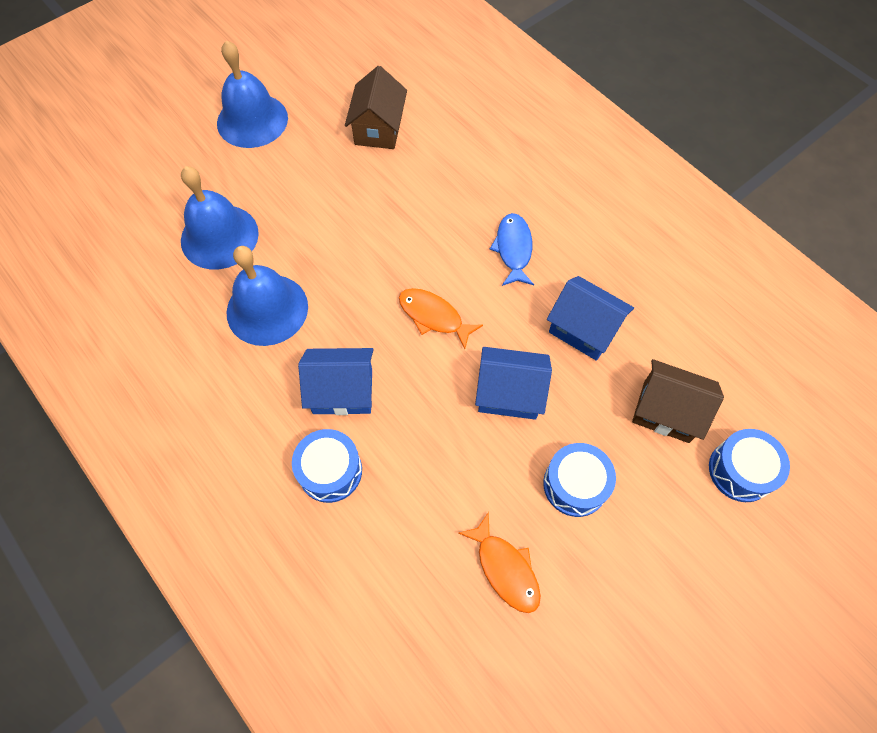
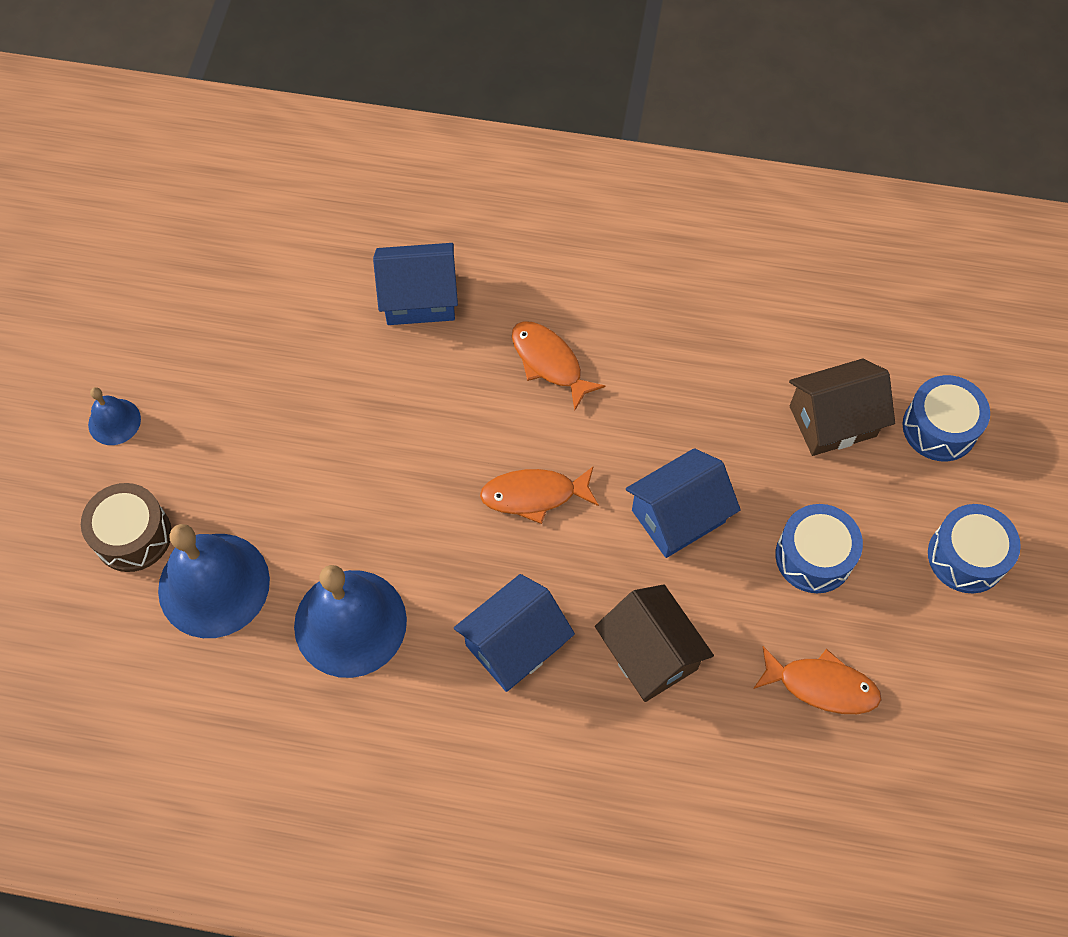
camera: 40 degrees left, 0 degrees up
blue bell [217,40,288,148] -> blue bell [88,387,141,445], size x0.50
blue drum [292,429,362,503] -> blue drum moved to [928,504,1021,593]
brown house [345,66,407,149] -> brown house moved to [595,584,714,702]
blue fish [490,213,534,286] -> orange fish [512,321,606,410]
blue house [547,276,634,361] -> blue house moved to [373,243,458,325]
none -> brown drum [81,483,172,572]

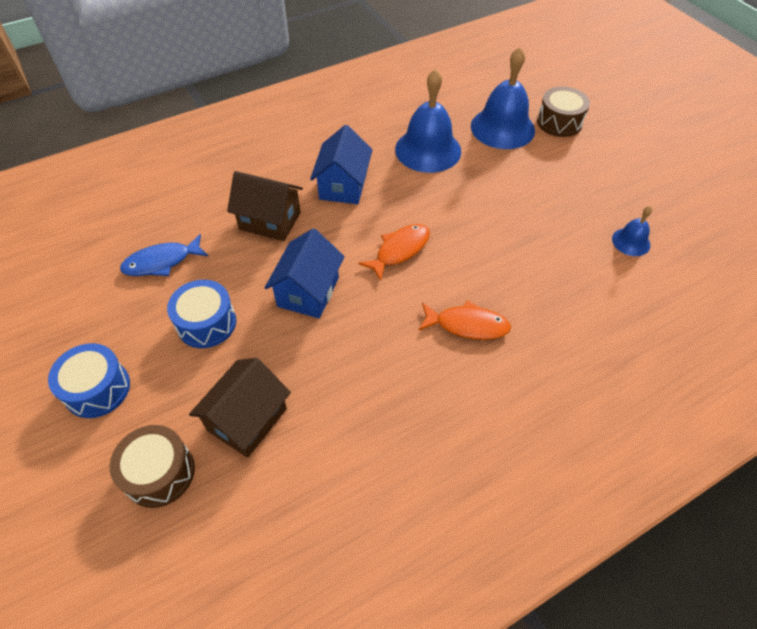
camera: 140 degrees right, 10 degrees down
blue bell [88,387,141,445] -> blue bell moved to [612,206,652,256]
blue house [373,243,458,325] -> none
orange fish [753,646,881,714] -> blue fish [120,234,208,276]
blue drum [903,375,990,461] -> brown drum [110,425,195,508]

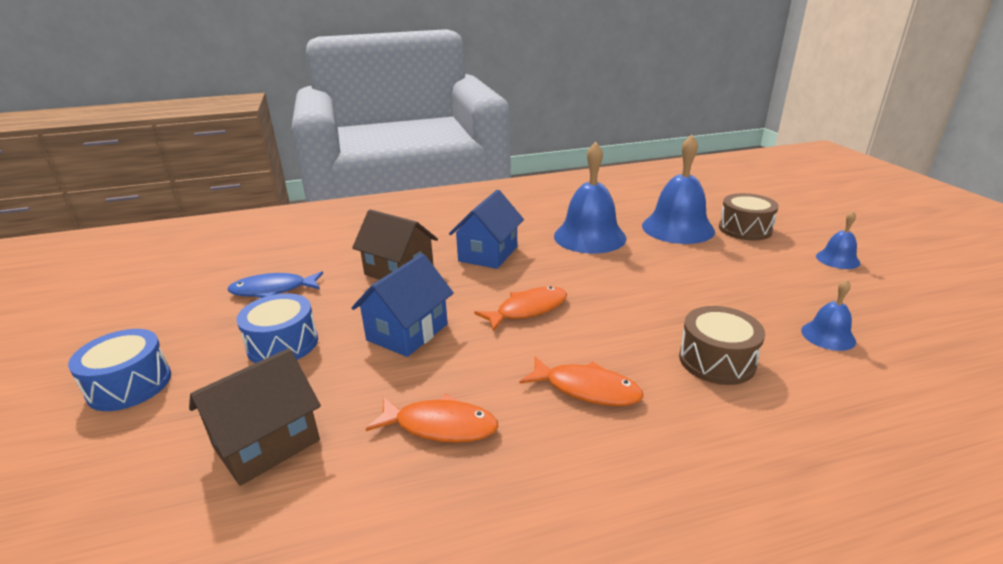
camera: 15 degrees right, 25 degrees down
brown drum [110,425,195,508] -> brown drum moved to [679,306,765,385]
none -> orange fish [366,394,499,443]
none -> blue bell [816,211,860,269]

